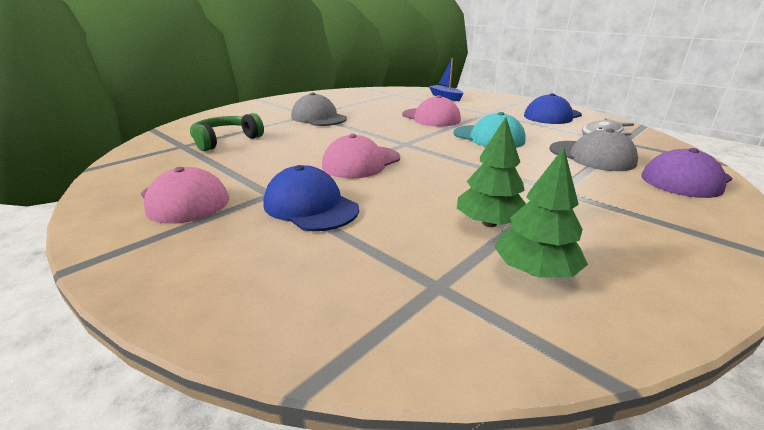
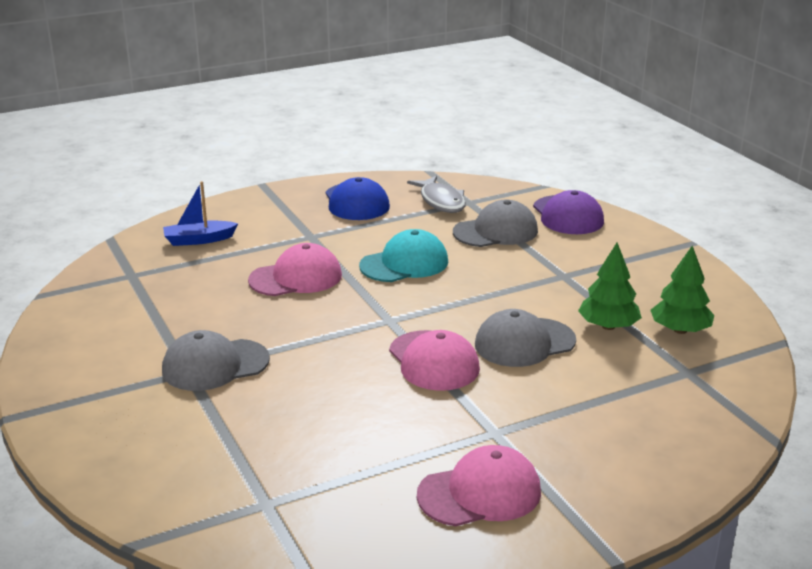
camera: 70 degrees left, 0 degrees up
green headphones [190,113,264,151] -> none
blue cap [263,165,359,231] -> none
none -> grey cap [475,309,576,367]

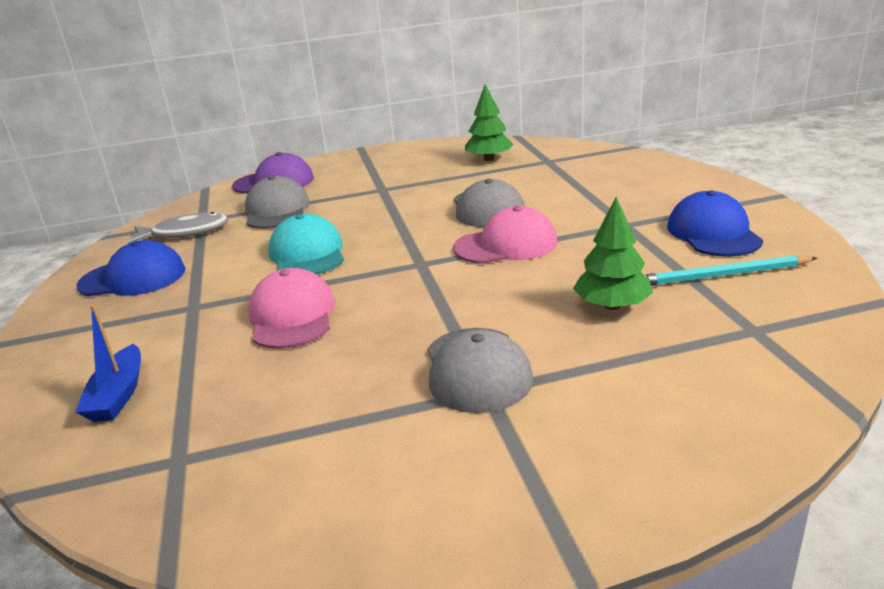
camera: 75 degrees left, 0 degrees up
pink cap [417,445,541,526] -> blue cap [667,190,763,257]
green tree [578,242,642,330] -> green tree moved to [573,197,653,310]
none -> turquoise pencil [645,255,817,286]

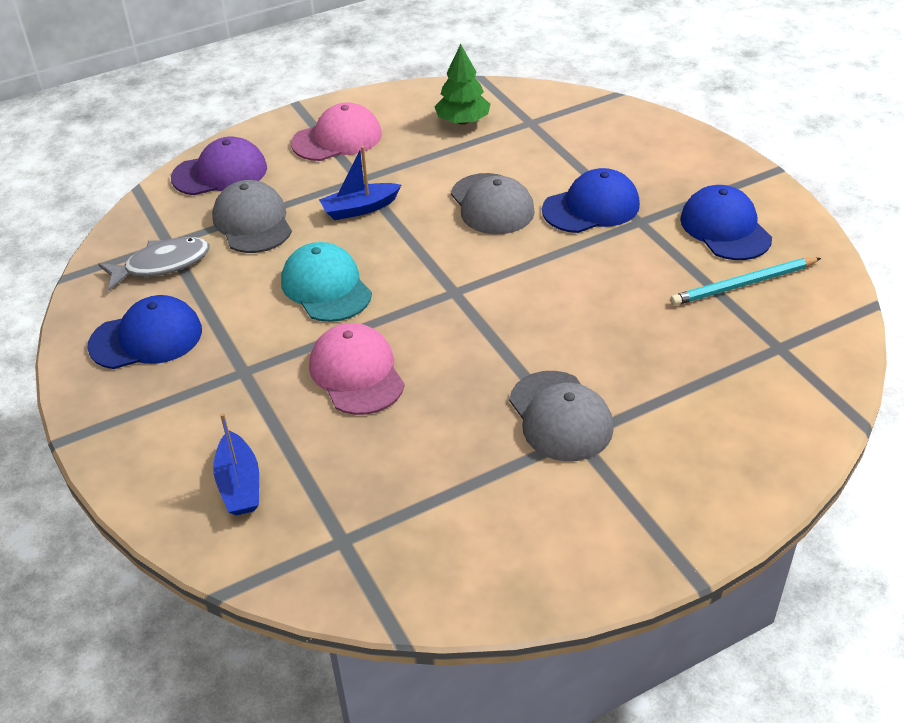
camera: 15 degrees left, 15 degrees up
pink cap [453,206,557,264] -> pink cap moved to [291,102,382,161]
green tree [573,197,653,310] -> none
none -> blue boat [319,146,401,220]
none -> blue cap [542,168,640,233]

